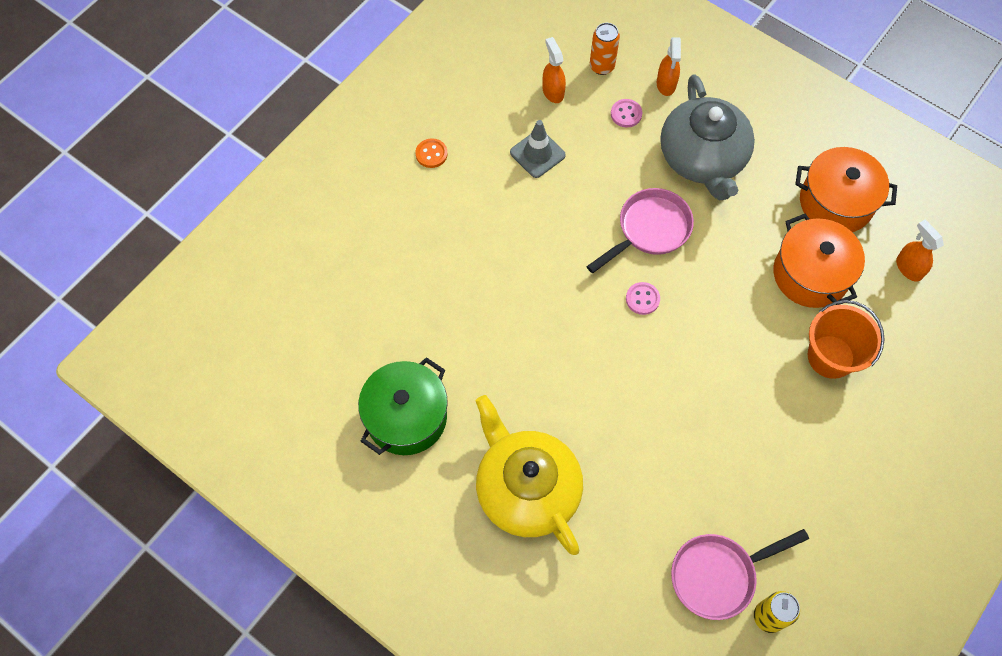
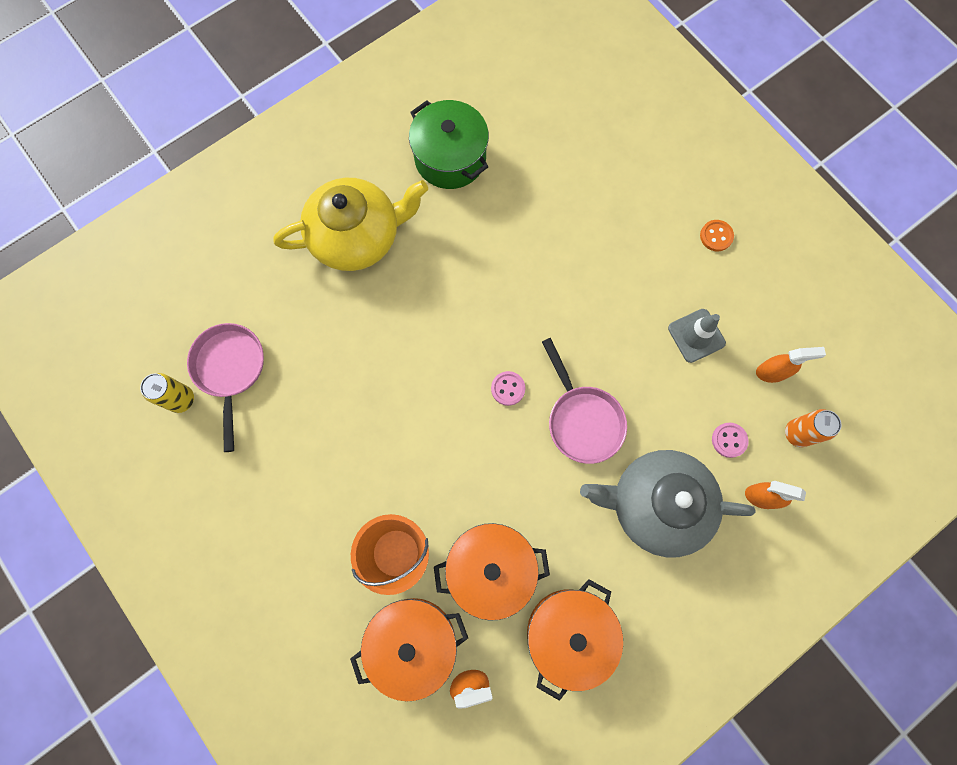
camera: 105 degrees right, 10 degrees up
none -> orange pot [350,598,468,701]

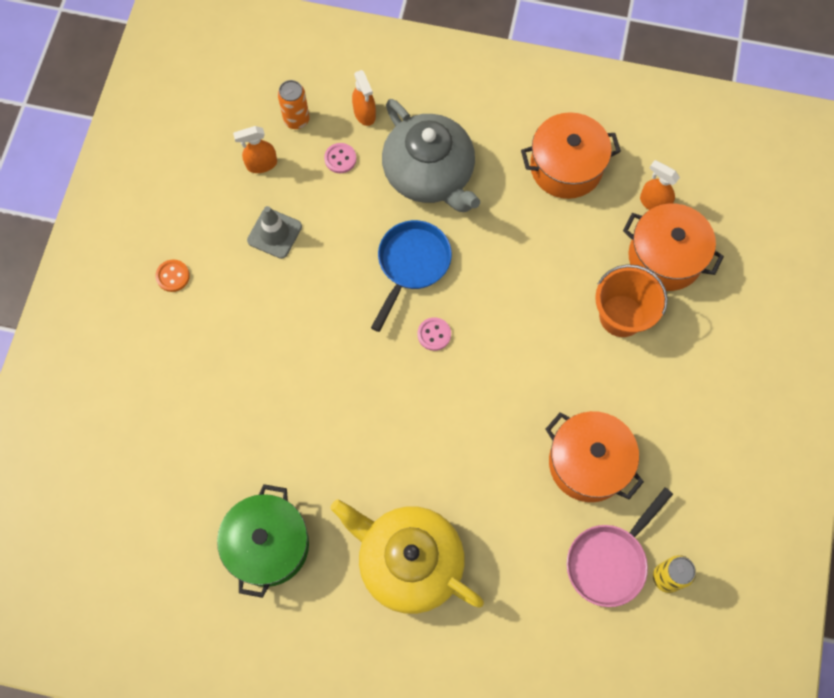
camera: 130 degrees left, 5 degrees down
orange pot [434,523,550,621] -> orange pot moved to [545,411,644,502]
pink pan [542,338,627,464] -> blue pan [371,220,452,332]
orange spray bottle [756,347,826,383] -> orange spray bottle turned 60 degrees counterclockwise [233,126,277,173]

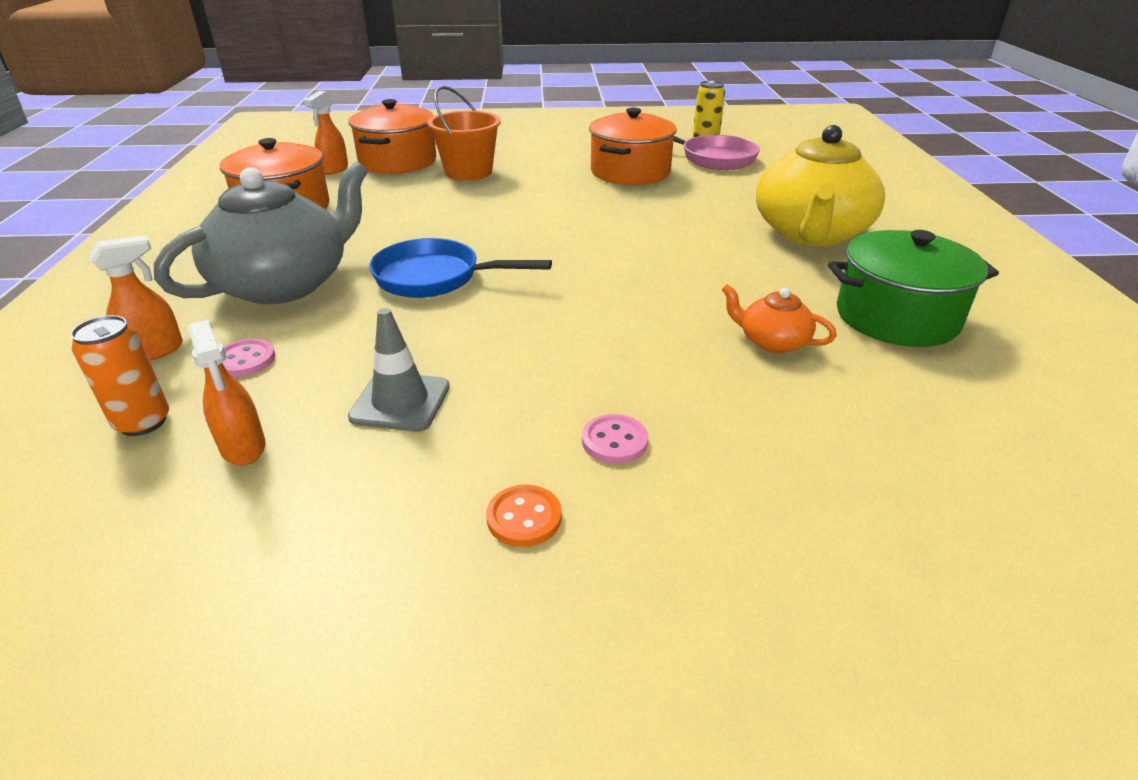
camera: 105 degrees left, 35 degrees down
pink button [417,317,451,351] -> pink button moved to [582,414,648,464]
none -> orange teapot [722,284,837,353]

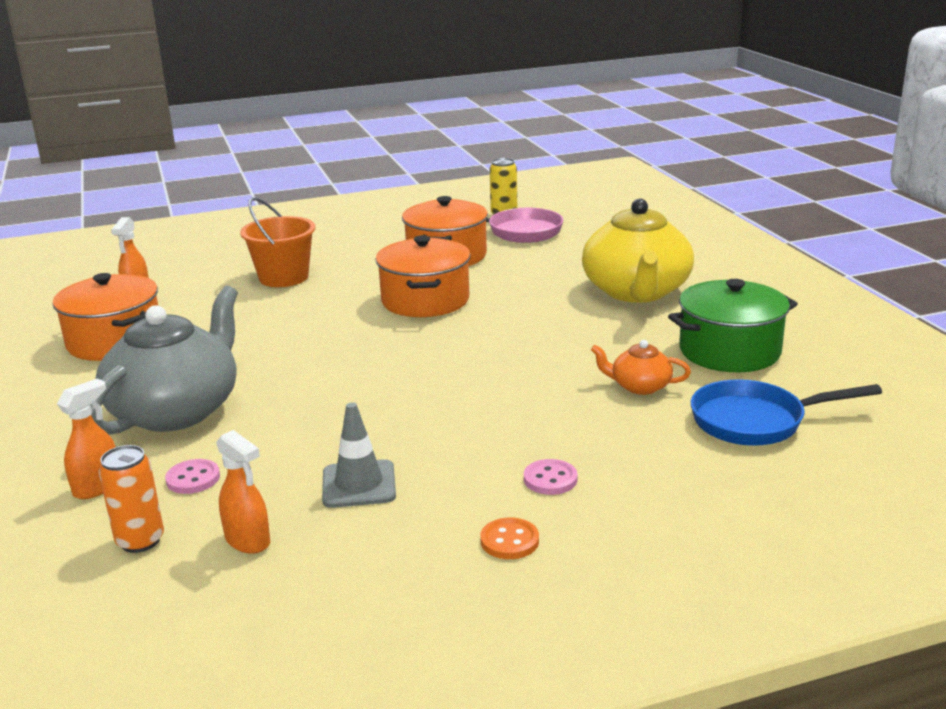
camera: 15 degrees left, 10 degrees down
orange pot [349,99,436,174] -> orange pot moved to [375,235,471,317]
blue pan [369,238,552,298] -> blue pan moved to [691,379,882,446]

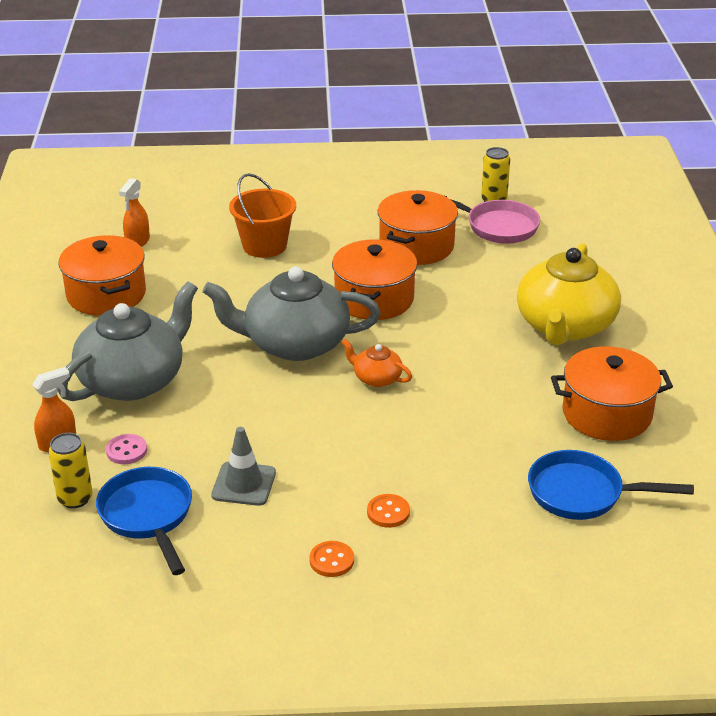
camera: 15 degrees right, 10 degrees up
orange can [99,445,164,553] -> yellow can [48,433,93,508]
orange spray bottle [216,430,270,554] -> blue pan [96,467,192,575]
pink button [524,459,577,495] -> orange button [367,494,410,528]
orange teapot [591,340,691,395] -> orange teapot moved to [341,339,412,387]
green pot [668,279,798,372] -> orange pot [551,346,673,441]
none -> grey teapot [202,266,381,361]

